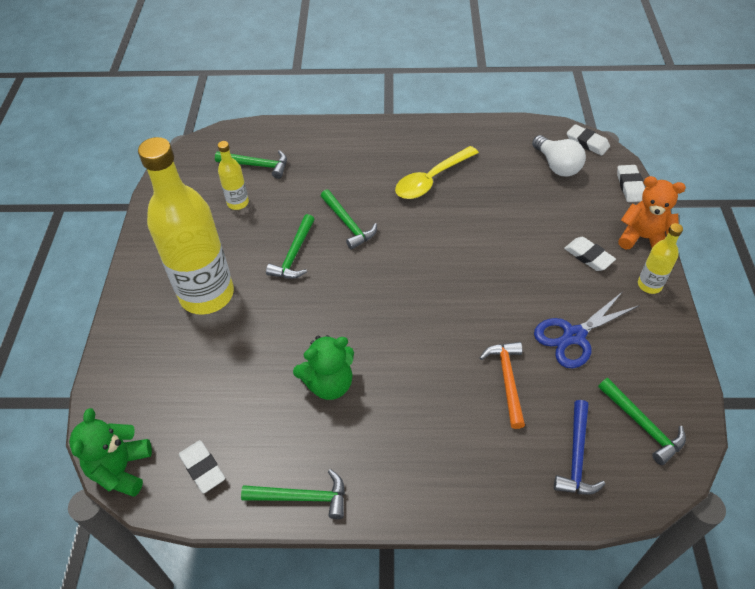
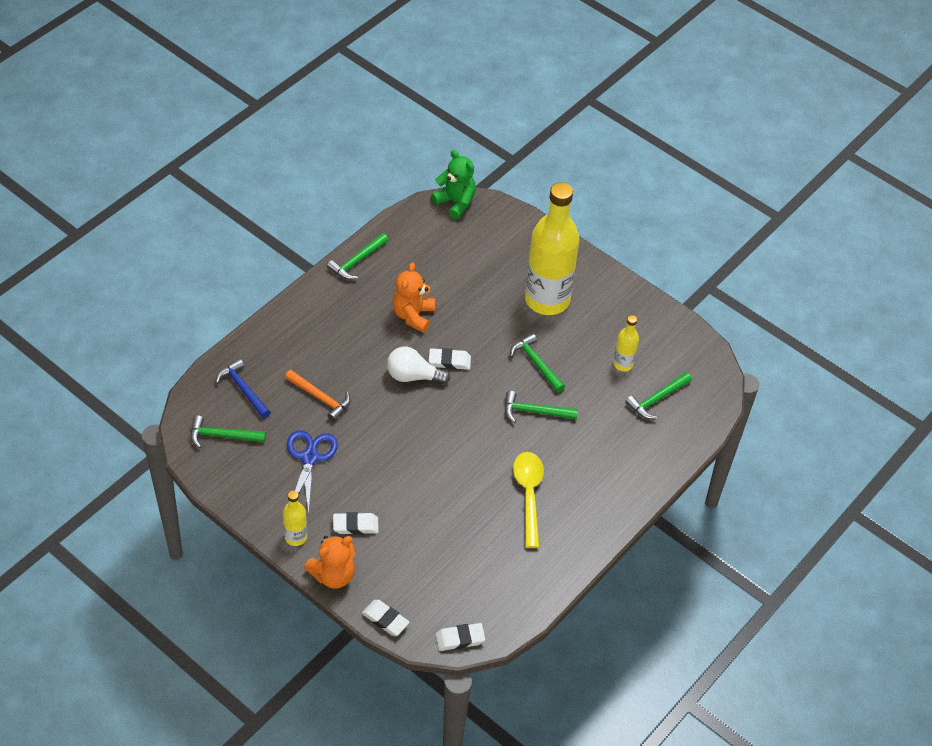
camera: 125 degrees right, 0 degrees up
white eraser [179,440,225,493] -> white eraser moved to [429,348,471,370]
green teddy bear [293,335,354,400] -> orange teddy bear [392,262,435,333]
white light bulb [532,135,586,177] -> white light bulb moved to [387,347,450,384]

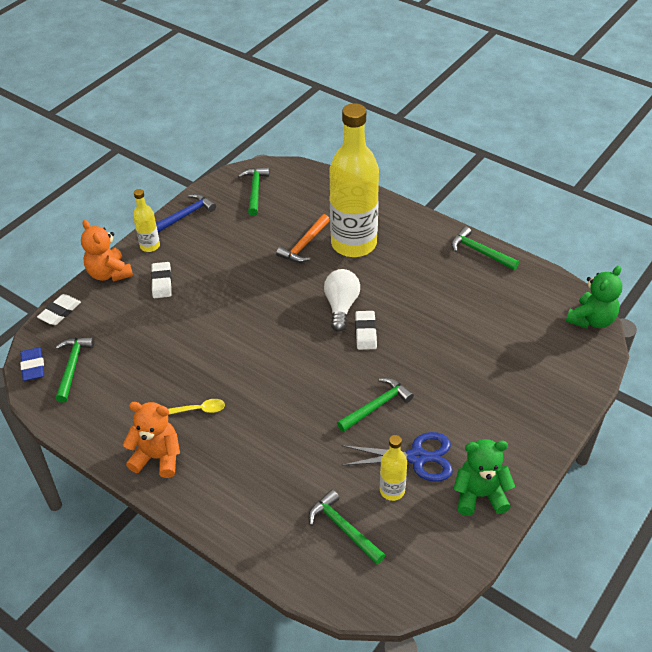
camera: 90 degrees right, 5 degrees down
blue hammer [216,358,271,418] -> blue hammer moved to [156,194,216,233]
blue scissors [287,430,338,514] -> blue scissors moved to [342,432,453,482]
orange teddy bear [392,262,435,333] -> orange teddy bear moved to [123,402,180,478]
white eraser [436,623,485,651] -> blue eraser [20,347,44,381]
green hammer [505,391,578,423] -> green hammer moved to [56,337,94,403]
yellow spoon [513,452,544,548] -> yellow spoon [168,399,225,415], size x0.52
yellow bottle [525,182,579,315] -> yellow bottle moved to [329,103,379,257]
none -> green teddy bear [453,439,515,516]

